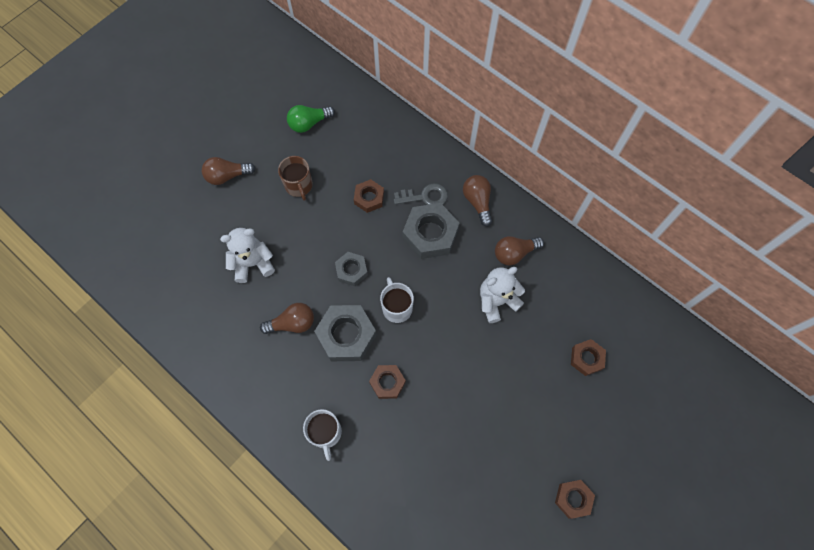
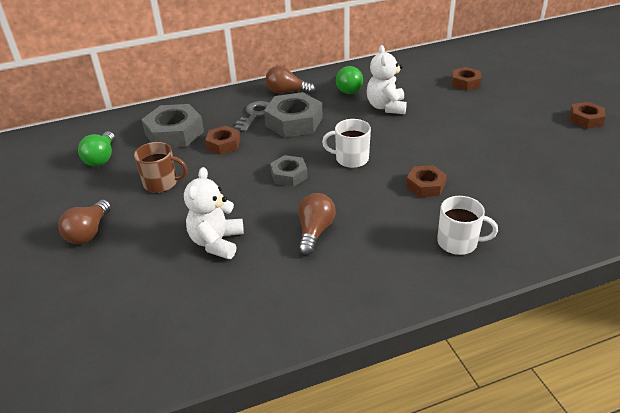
camera: 60 degrees left, 30 degrees down
grey nut [314,305,377,361] -> grey nut moved to [141,104,204,148]
brown light bulb [495,236,544,266] -> green light bulb [336,66,363,94]

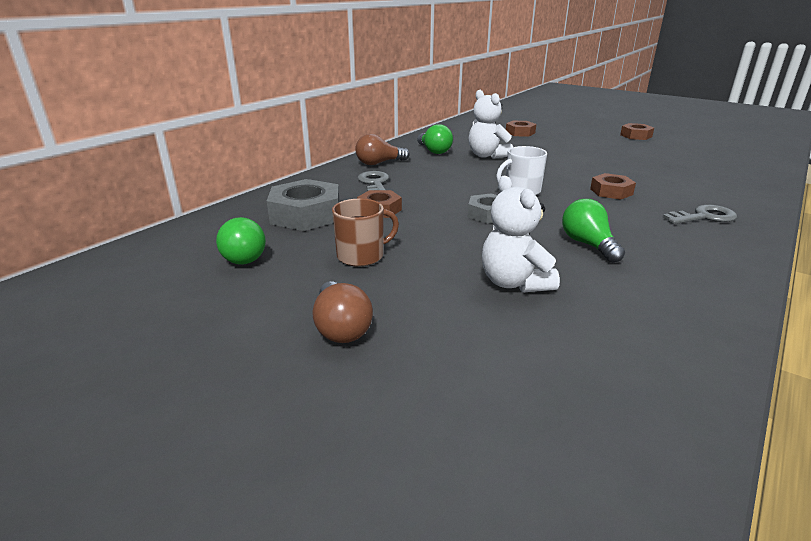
camera: 35 degrees left, 10 degrees down
grey nut [264,92,323,137] -> none
brown light bulb [298,193,336,255] -> green light bulb [562,199,625,263]
white mug [437,196,498,255] -> grey key [662,205,737,224]

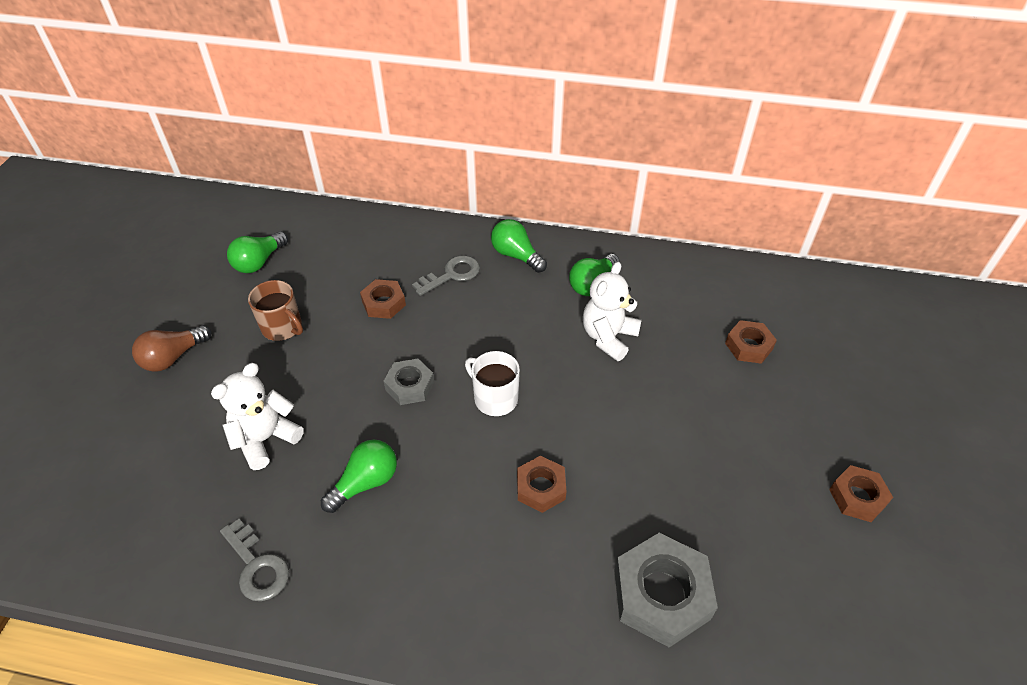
camera: 65 degrees right, 20 degrees up
grey nut [267,179,340,231] -> grey nut moved to [614,533,718,648]
brown light bulb [355,134,410,165] -> green light bulb [491,219,547,273]
grey key [662,205,737,224] -> grey key moved to [220,519,289,601]

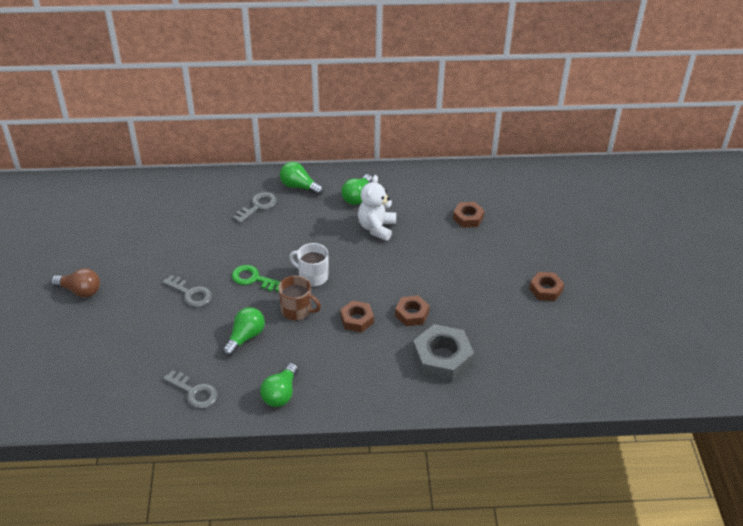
camera: 15 degrees left, 5 degrees down
brown light bulb [132,325,211,372] -> brown light bulb turned 105 degrees counterclockwise [51,268,100,297]
white teddy bear [211,363,304,470] -> none
green light bulb [227,231,288,273] -> green light bulb moved to [260,363,298,407]
brown mug [248,280,303,341] -> brown mug moved to [278,275,321,320]
brown nut [360,279,406,319] -> brown nut moved to [395,296,430,326]
grey nut [384,358,434,405] -> green key [232,265,281,292]
none -> grey key [162,275,212,308]

